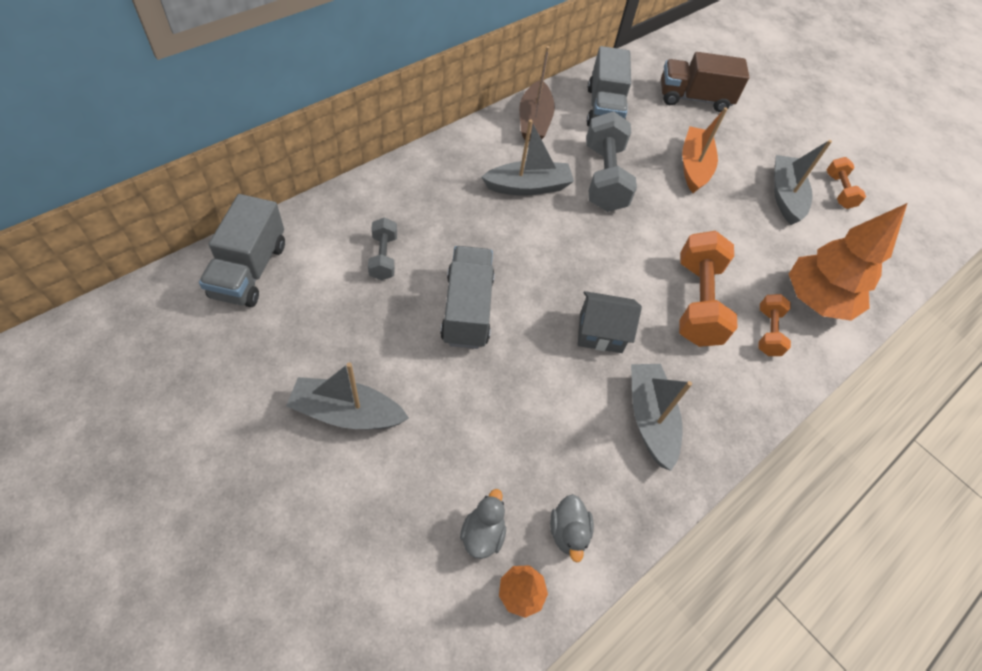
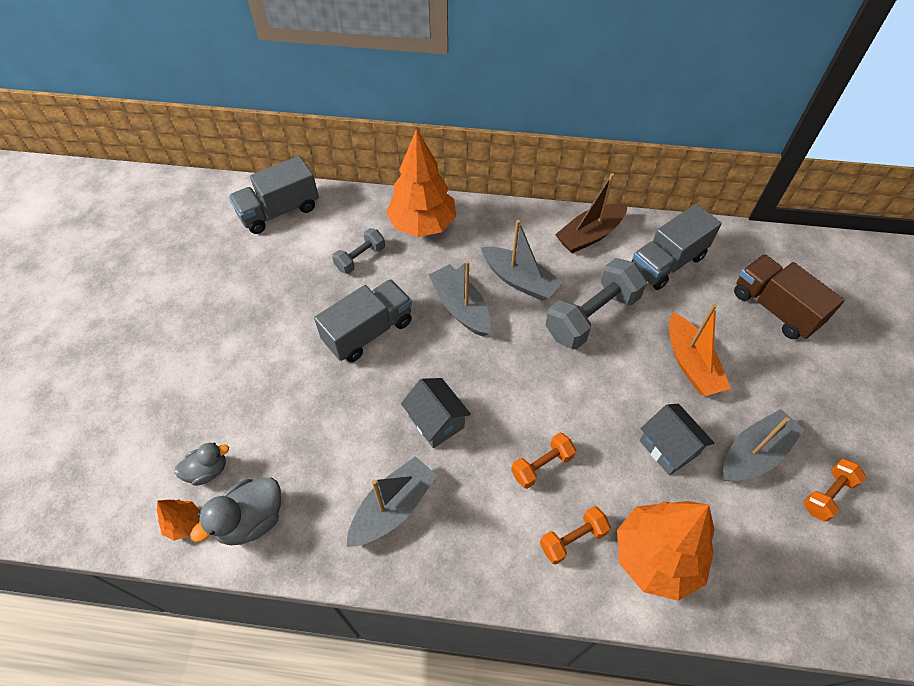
camera: 55 degrees right, 0 degrees up
grey boat [286,362,409,429] -> grey boat moved to [429,261,491,337]
grey duck [550,494,594,562] -> grey duck [190,478,281,545], size x1.55
orange dumbbell [679,231,738,347] -> orange dumbbell [511,433,576,489], size x0.54
orange boat [682,107,727,193] -> orange boat turned 105 degrees clockwise [669,304,731,396]
none -> orange tree [386,128,456,237]
none -> grey house [639,404,714,475]

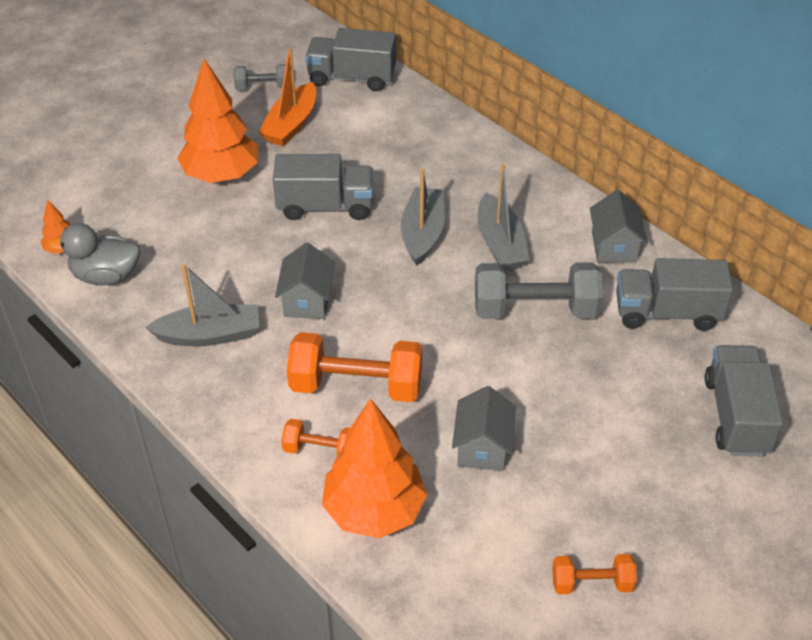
camera: 40 degrees right, 10 degrees down
grey duck [174,443,229,486] -> none
grey dumbbell [332,228,385,274] -> grey dumbbell moved to [233,64,286,90]
orange tree [386,128,456,237] -> orange tree moved to [177,59,258,183]
orange dumbbell [511,433,576,489] -> orange dumbbell [287,332,422,402], size x1.86
brown boat [555,173,627,253] -> grey house [590,190,647,263]
orange boat [669,304,731,396] -> orange boat moved to [258,47,316,146]
grey boat [723,409,804,481] -> none
brown truck [734,254,845,339] -> grey truck [704,345,783,456]

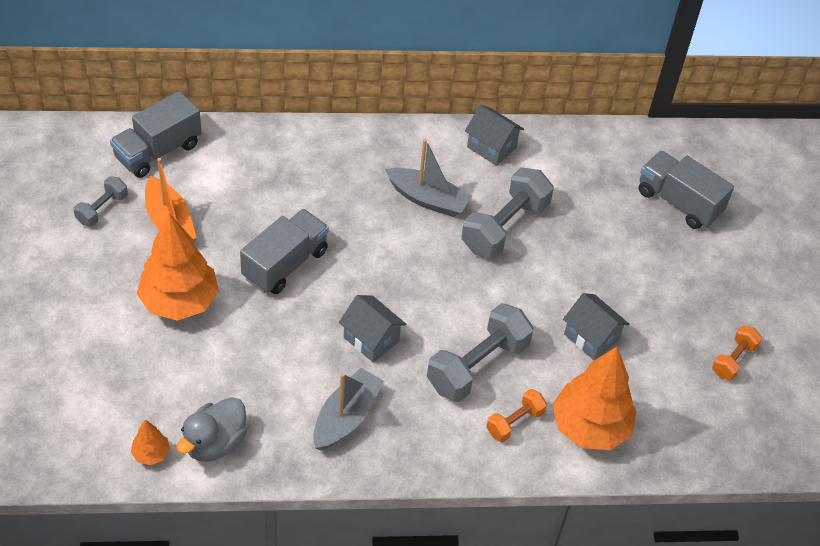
camera: 55 degrees left, 5 degrees up
orange dumbbell [287,332,422,402] -> grey dumbbell [427,303,534,402]
grey boat [401,168,445,266] -> none
grey truck [616,258,733,331] -> none

